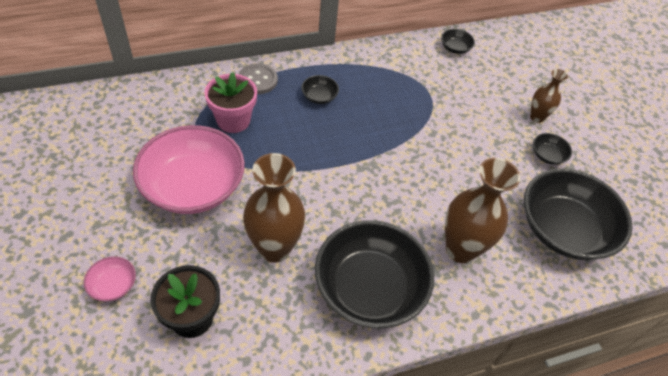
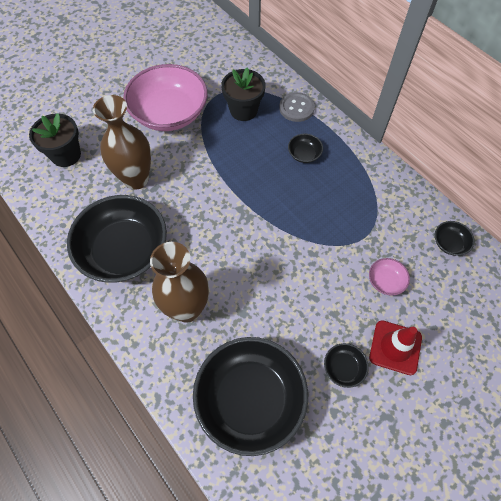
camera: 75 degrees right, 10 degrees up
pink bowl [84,256,136,301] -> pink bowl moved to [369,258,410,296]
pink flower pot [204,72,257,133] -> black flower pot [221,67,265,121]
brown vase [530,69,568,123] -> red traffic cone [369,320,422,375]

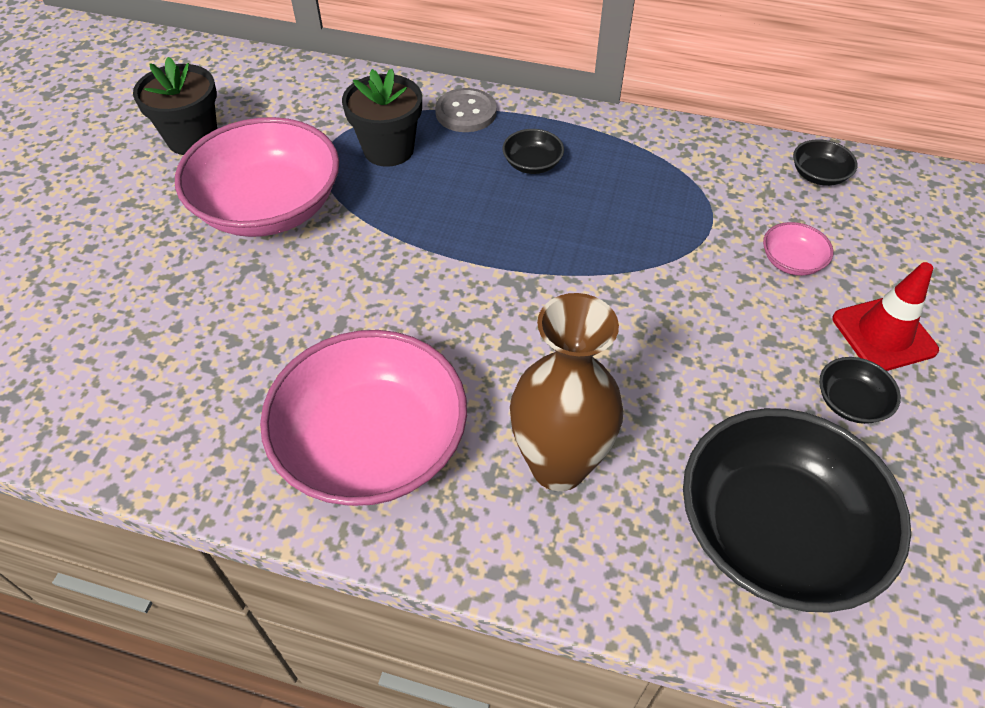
camera: 35 degrees left, 10 degrees down
black flower pot [29,113,81,167] -> black flower pot moved to [133,57,217,155]
black bowl [67,195,167,283] -> pink bowl [260,330,467,506]
brown vase [93,95,151,190] -> none

